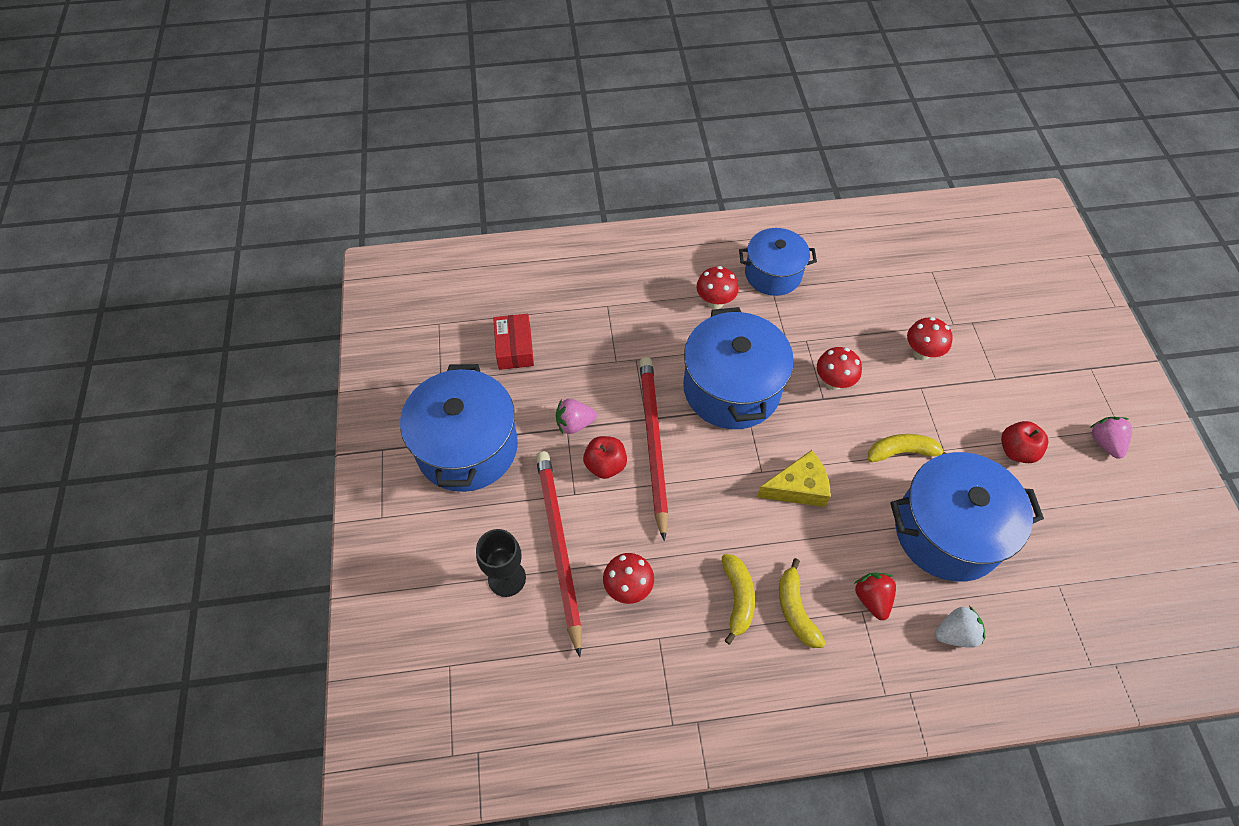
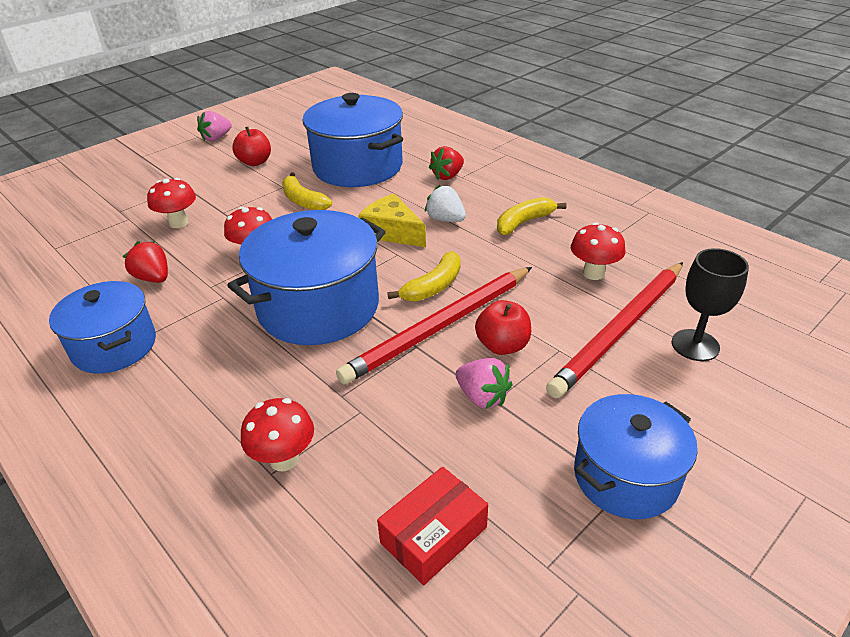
camera: 125 degrees left, 20 degrees down
blue pot [400,364,518,492] -> blue pot [574,394,698,519], size x0.64
red mushroom [696,266,739,309] -> red mushroom moved to [241,398,314,472]
yellow banana [779,558,826,648] -> yellow banana moved to [387,251,461,302]
white strawberry [935,606,985,648] -> white strawberry moved to [425,185,466,222]
none -> red strawberry [123,241,168,283]

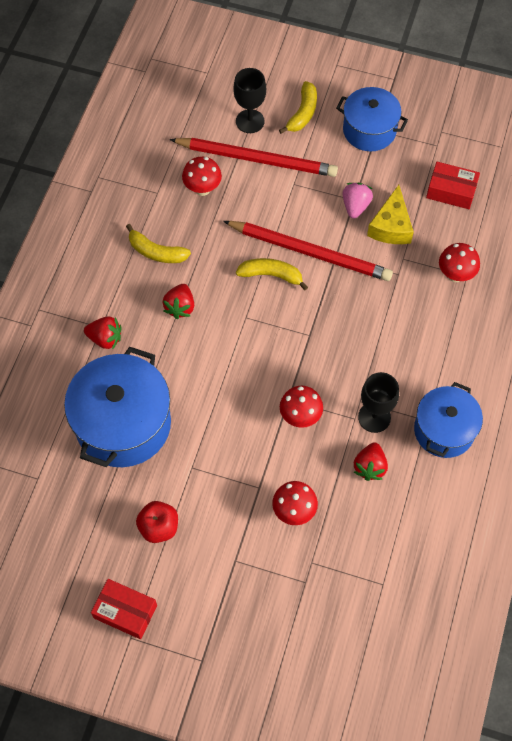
camera: 120 degrees left, 25 degrees up
pink strawberry [197,111,232,141] -> red box [91,579,157,639]
blue pot [227,210,386,345] -> none
yellow banana [282,172,332,210] -> yellow banana moved to [279,81,317,134]
yellow cheese [358,194,426,247] -> yellow cheese moved to [367,185,414,244]
white strawberry [425,185,466,222] -> red strawberry [163,284,194,319]
red apple [475,300,531,355] -> none
none -> black goblet [358,372,399,433]

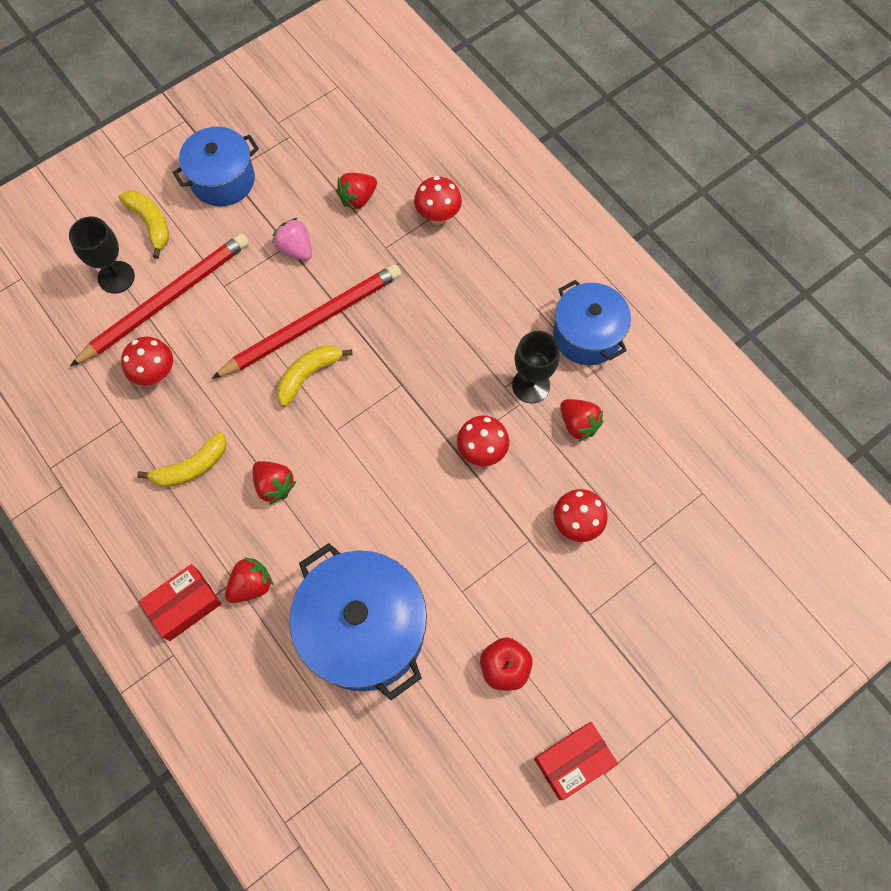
camera: 55 degrees left, 5 degrees up
yellow cheese [367,185,414,244] -> none
red box [426,162,480,209] -> red box moved to [139,564,222,641]
none -> red strawberry [336,173,377,210]

